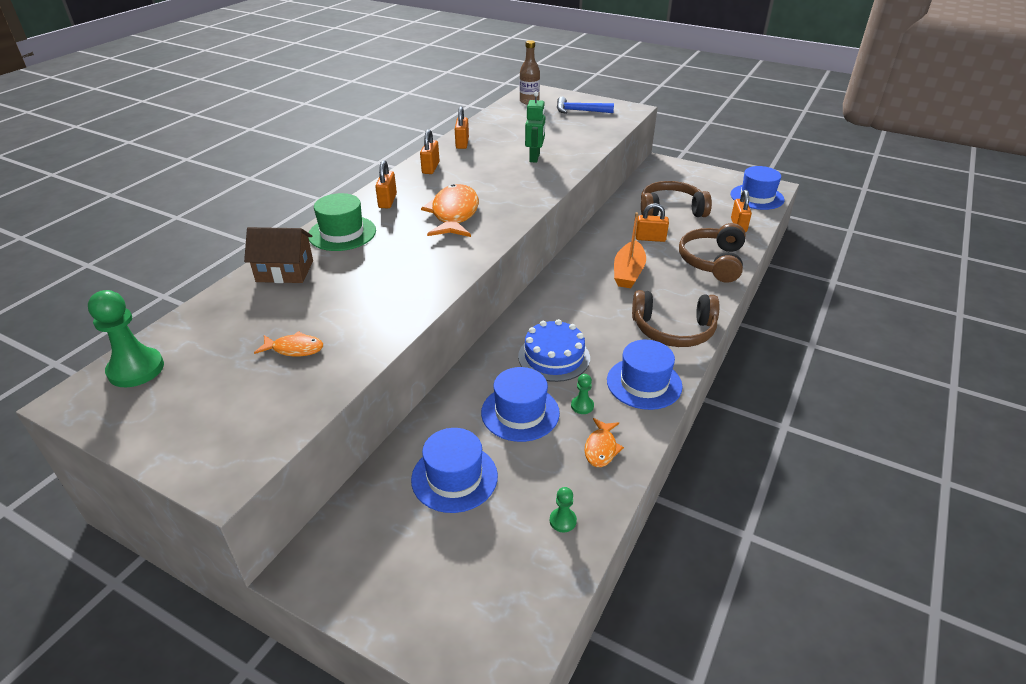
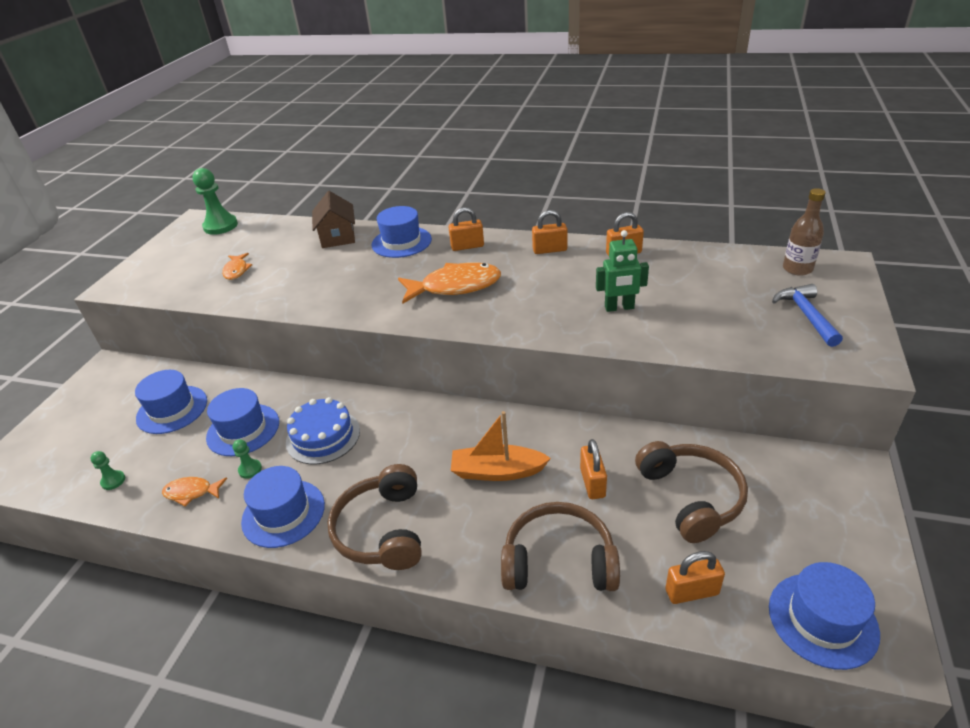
camera: 80 degrees right, 0 degrees up
green hat [308,193,376,251] -> blue hat [371,206,432,258]

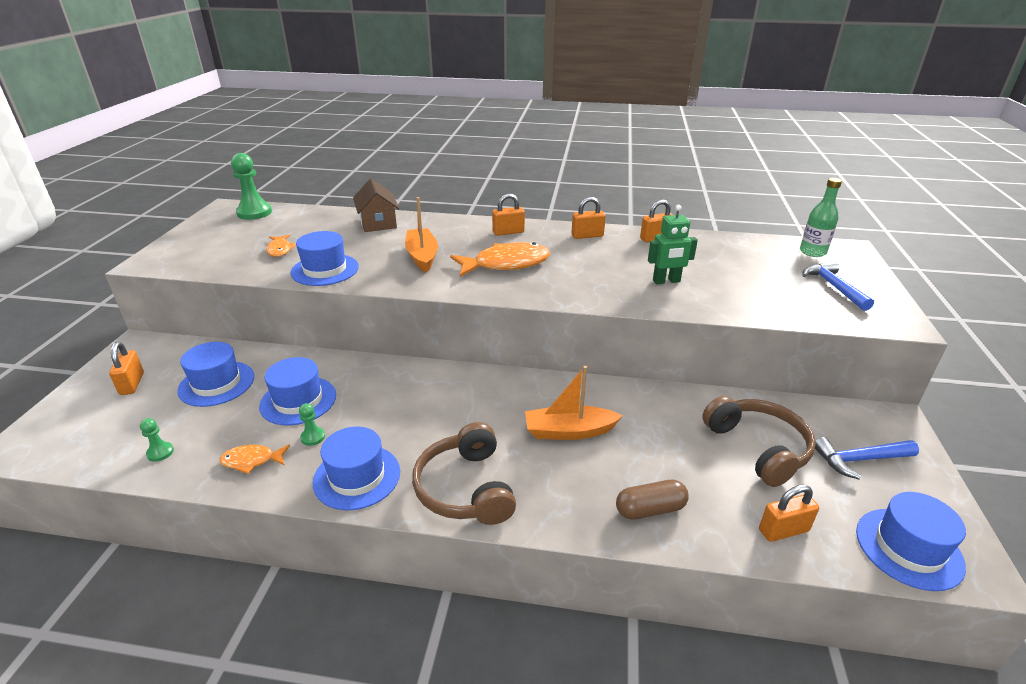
camera: 10 degrees left, 5 degrees down
blue cake [286,397,360,464] -> none
blue hat [371,206,432,258] -> blue hat moved to [290,231,359,286]
brown headphones [501,502,620,591] -> brown capsule [616,480,689,520]
orange padlock [580,439,607,499] -> orange padlock moved to [109,342,144,395]
brown bottle [783,188,826,276] -> green bottle [800,178,842,257]
none -> orange boat [405,197,438,273]
none -> blue hammer [815,437,919,480]

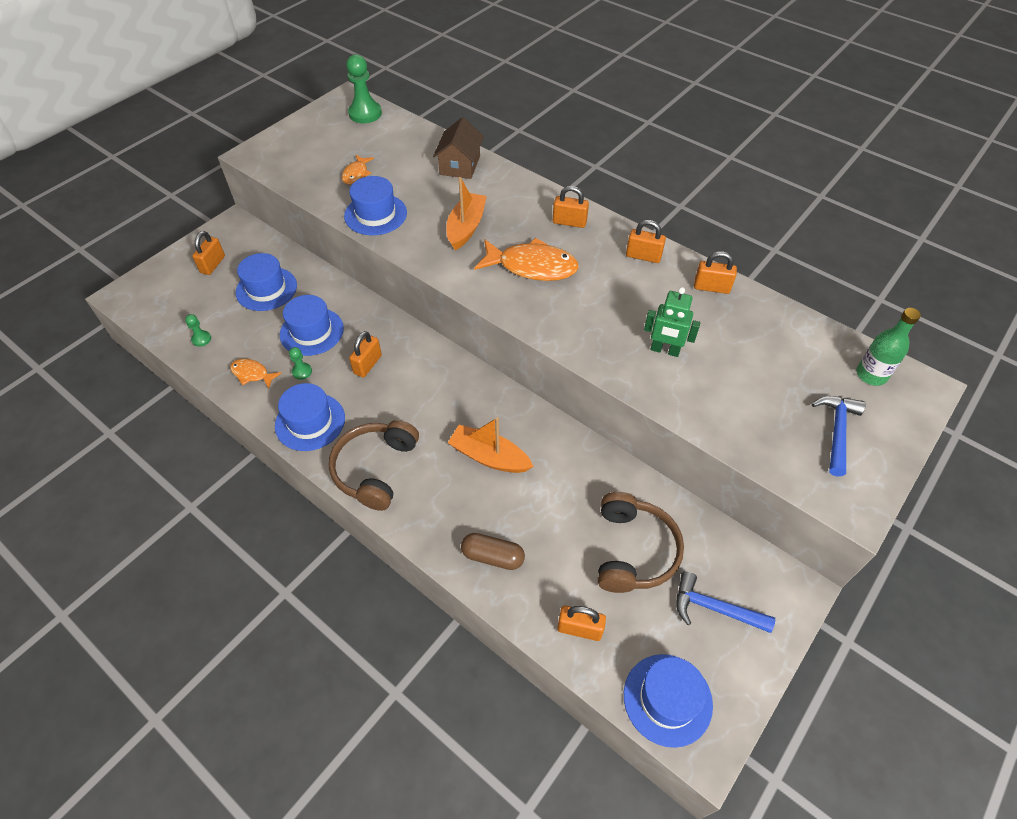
camera: 30 degrees right, 20 degrees up
none -> orange padlock [349,331,382,378]

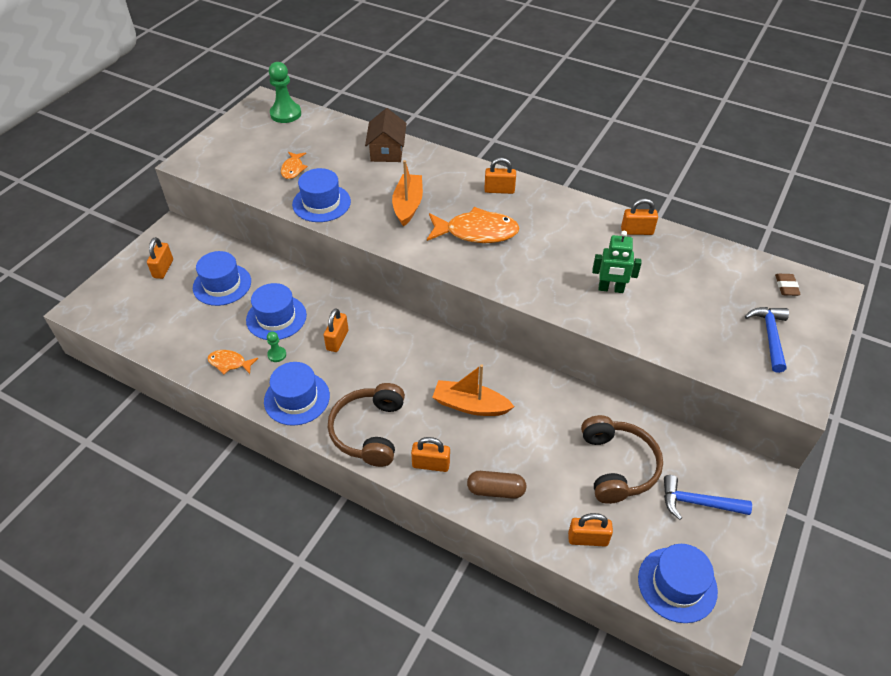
camera: 10 degrees left, 5 degrees down
green pawn [185,314,211,347] -> none
orange padlock [626,220,666,263] -> orange padlock moved to [411,437,450,472]
green bottle [856,308,921,386] -> brown eraser [775,274,801,296]

